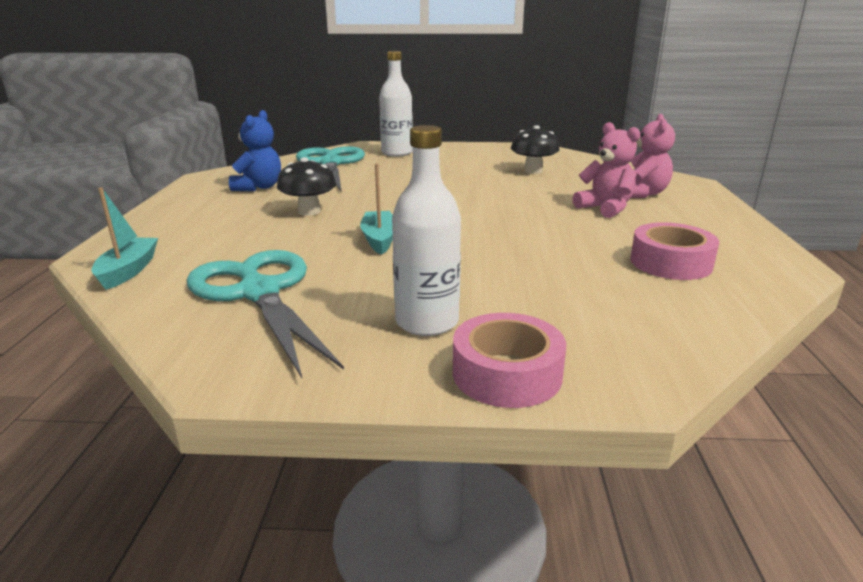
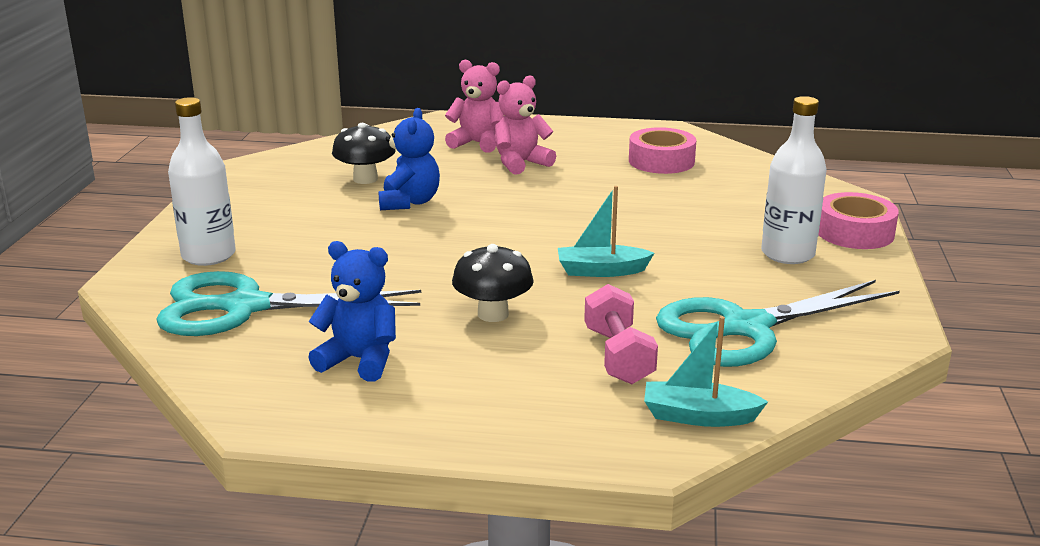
camera: 85 degrees left, 0 degrees up
none -> blue teddy bear [379,108,440,210]
none -> pink dumbbell [584,284,658,384]

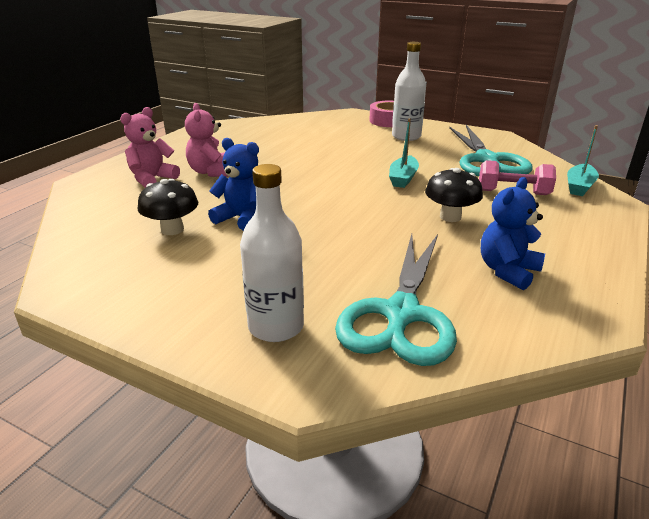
camera: 70 degrees left, 5 degrees up
pink tape [629,127,696,174] -> none

